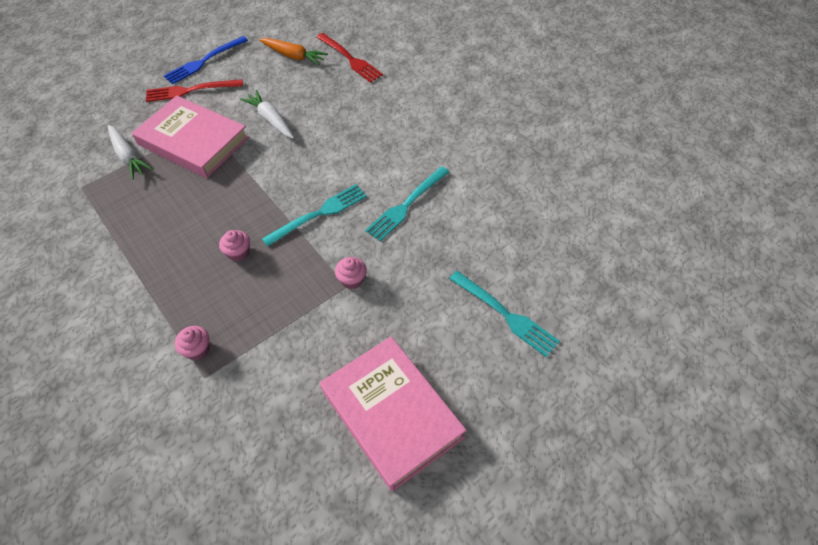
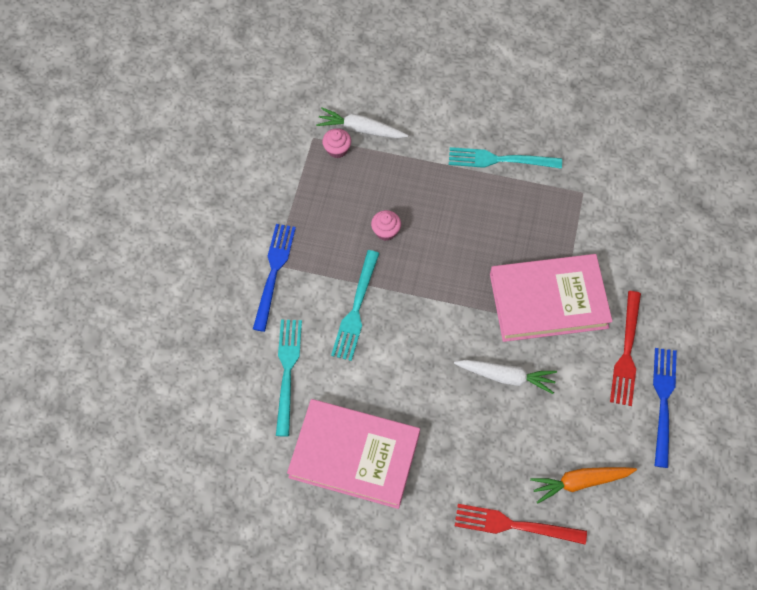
camera: 140 degrees right, 10 degrees up
white carrot [108,125,153,179] -> white carrot moved to [316,108,408,139]
red fork [145,79,243,102] -> red fork turned 150 degrees clockwise [610,291,641,406]
pink book [320,337,466,491] -> pink book moved to [287,399,420,509]
pink cupcake [335,257,367,289] -> blue fork [253,224,296,332]
turquoise fork [449,271,560,357] -> turquoise fork moved to [449,147,562,169]

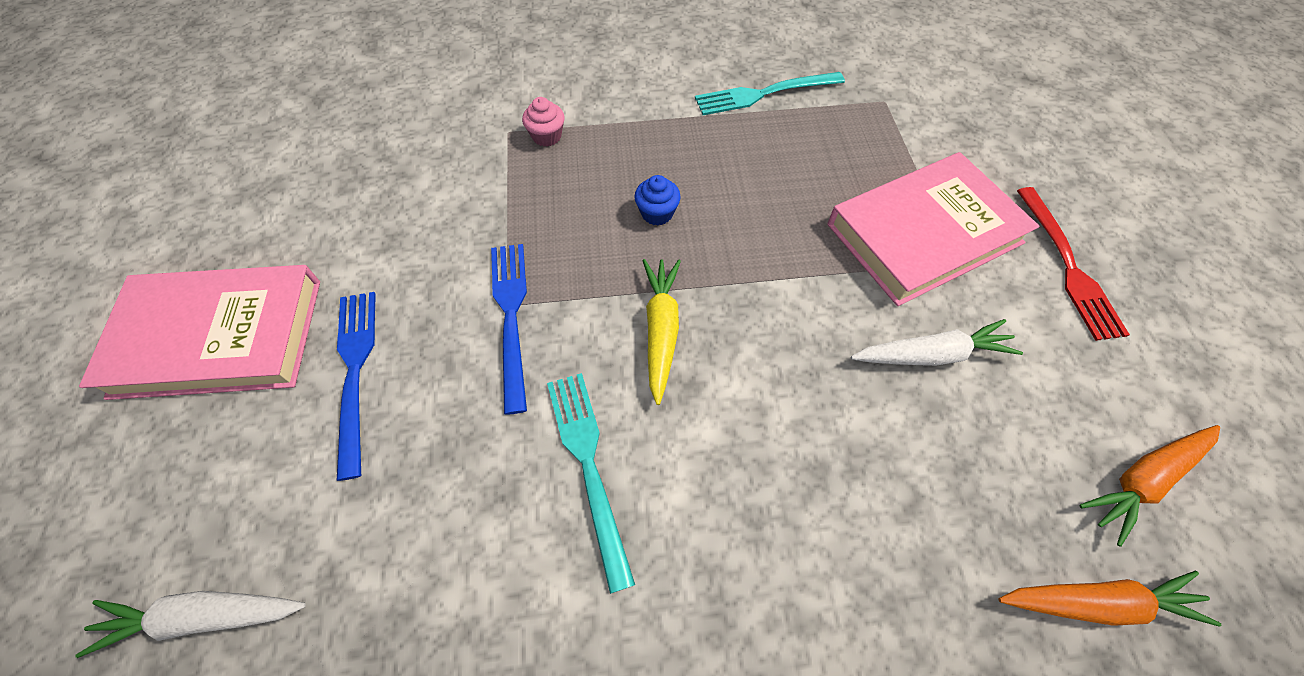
camera: 20 degrees left, 5 degrees down
pink book [287,399,420,509] -> pink book moved to [79,265,320,400]
white carrot [316,108,408,139] -> white carrot moved to [75,591,306,658]
turquoise fork [331,250,380,361] -> yellow carrot [642,259,681,405]
pink cupcake [371,210,401,241] -> blue cupcake [634,175,681,226]
red fork [455,504,587,545] -> orange carrot [999,571,1222,627]
blue fork [653,348,677,468] -> blue fork moved to [337,292,376,481]

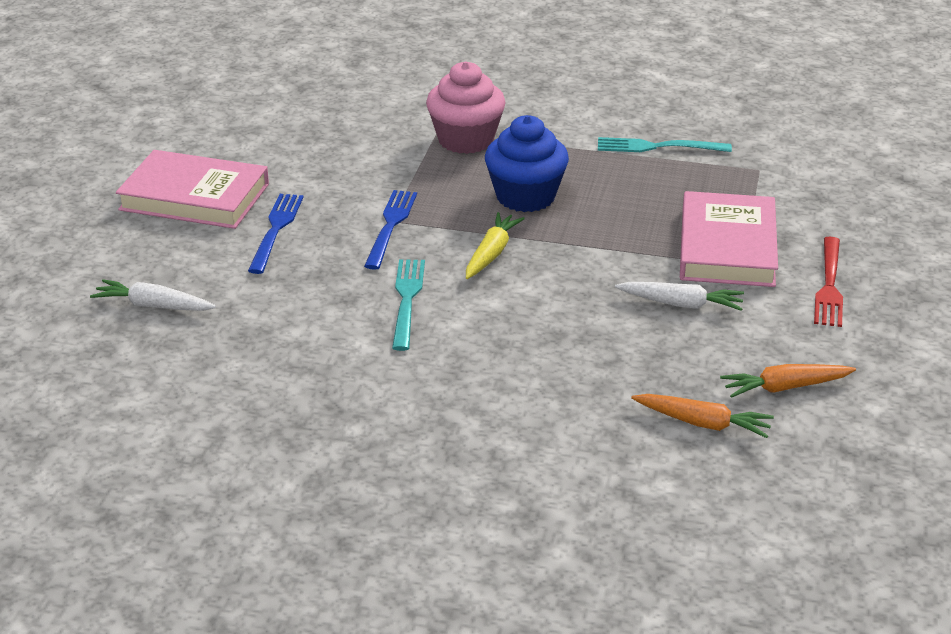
camera: 20 degrees right, 25 degrees down
pink cupcake [522,97,565,147] -> pink cupcake [426,61,506,154], size x2.32
blue cupcake [634,175,681,226] -> blue cupcake [485,115,569,212], size x2.32
pink book [827,152,1040,306] -> pink book turned 75 degrees counterclockwise [680,191,778,287]

